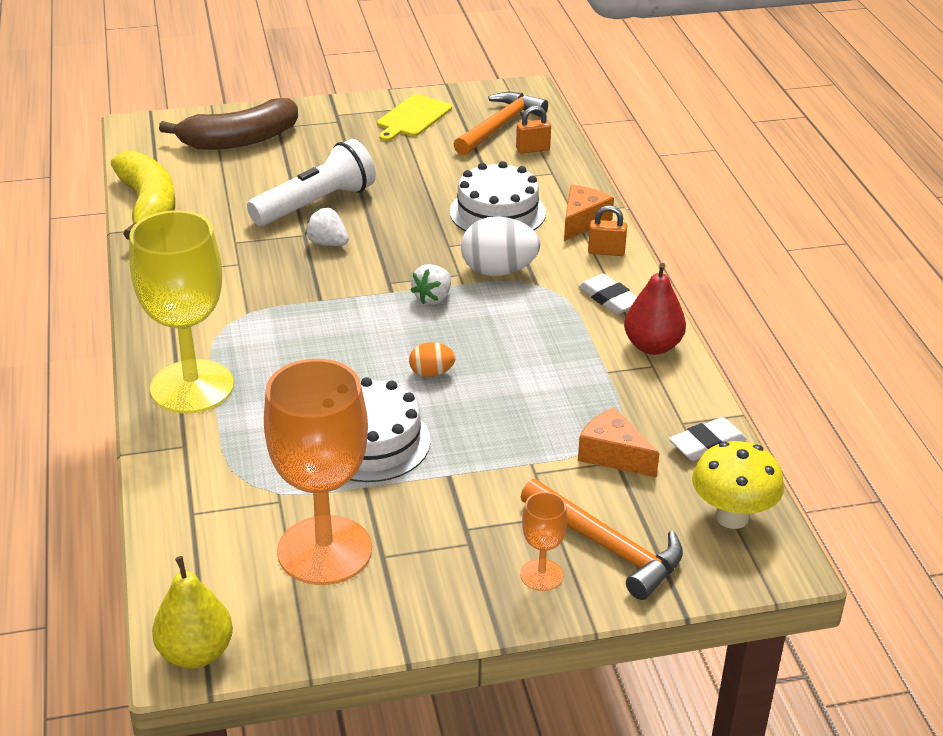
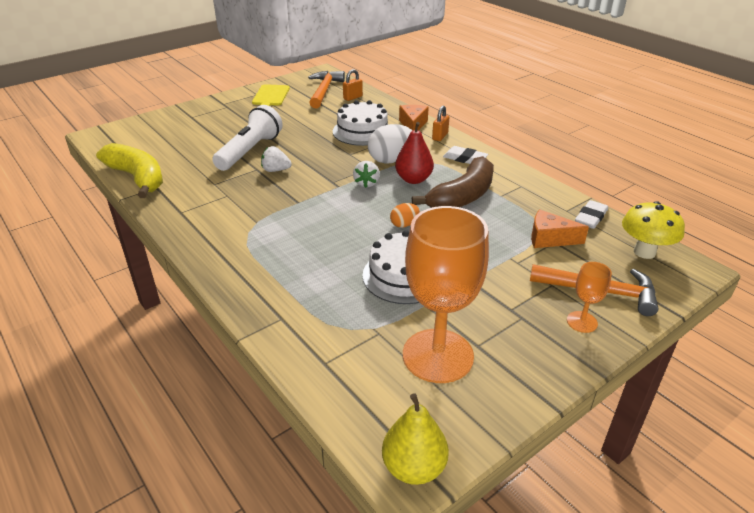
camera: 25 degrees left, 0 degrees up
yellow goblet [129,210,234,414] -> none
brown banana [159,98,298,150] -> brown banana moved to [412,156,494,208]
orange padlock [588,205,627,256] -> orange padlock turned 45 degrees counterclockwise [432,106,449,141]
red pear [624,263,686,355] -> red pear moved to [395,122,434,184]

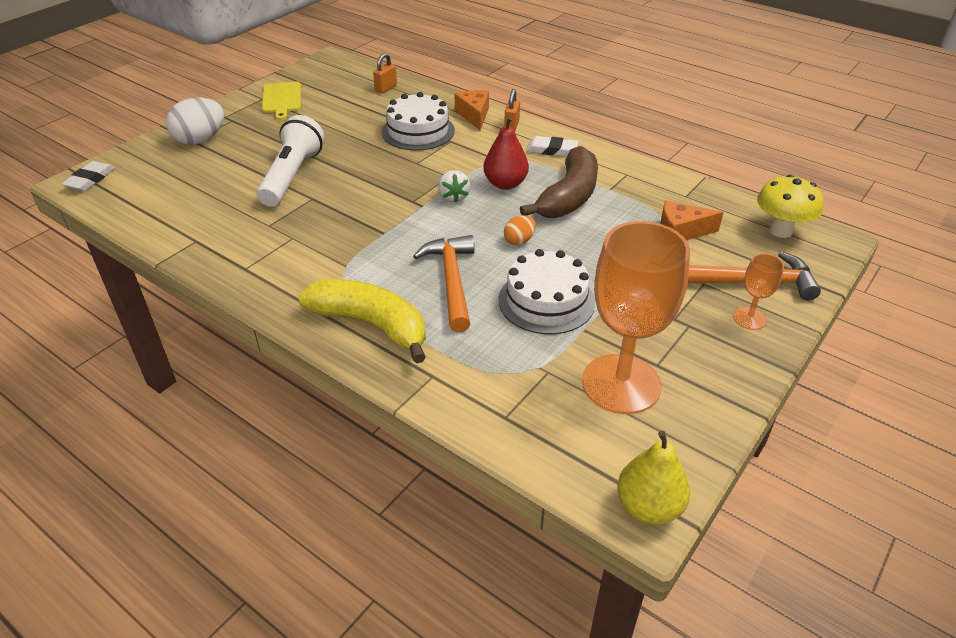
camera: 15 degrees left, 5 degrees up
yellow banana [96,143,163,198] -> yellow banana moved to [298,279,426,363]
white strawberry [261,146,292,172] -> none
orange hammer [308,71,345,108] -> orange hammer moved to [413,235,474,332]
white egg [368,124,412,164] -> white egg moved to [166,98,224,145]
white eraser [575,200,608,229] -> white eraser moved to [61,161,115,191]

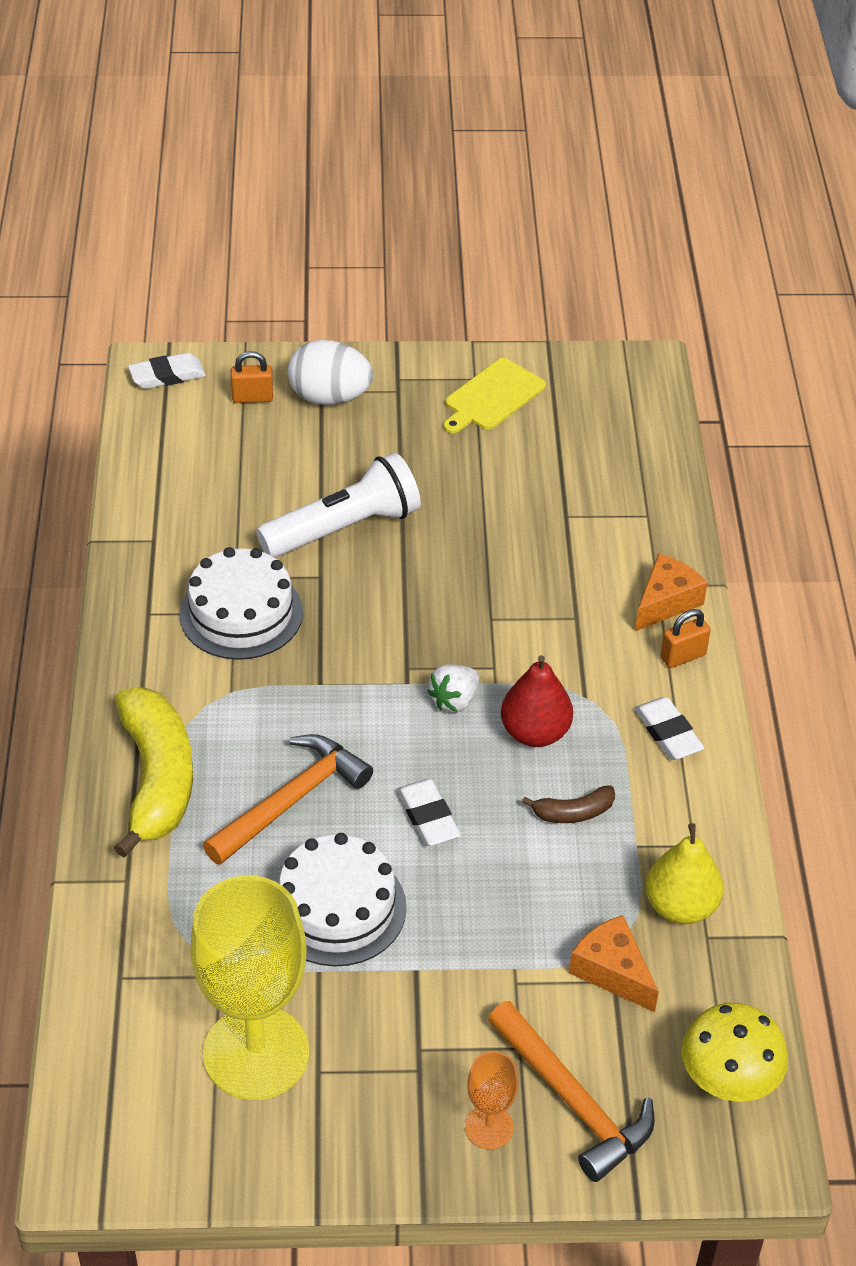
camera: 50 degrees right, 5 degrees up
orange padlock [373,53,397,93] -> orange padlock moved to [231,351,273,403]
white cake [382,92,455,150] -> white cake moved to [180,547,303,660]
orange egg [504,215,536,245] -> white eraser [397,779,461,846]
brown banana [520,146,598,218] -> brown banana [522,785,615,823], size x0.46
orange goblet [582,221,690,414] -> yellow goblet [190,875,309,1100]
yellow pear [617,431,690,524] -> yellow pear moved to [645,823,724,924]

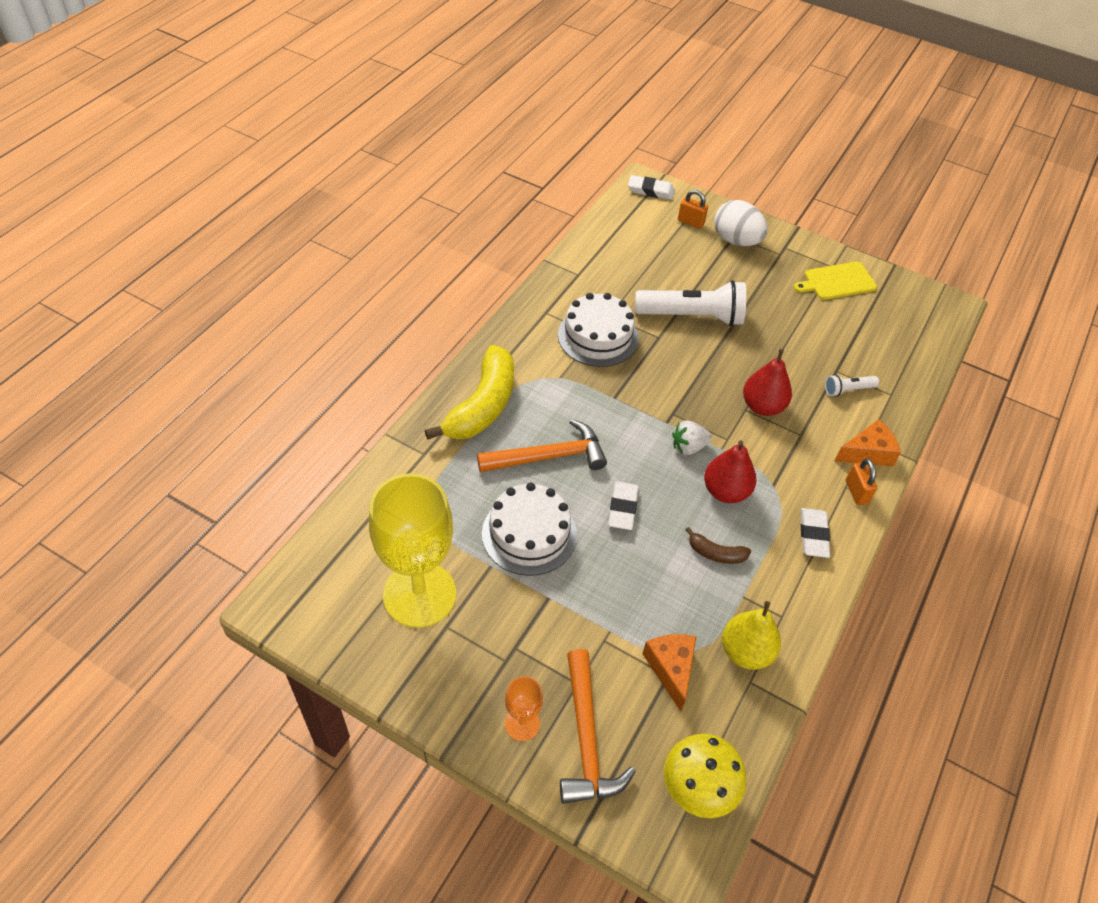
camera: 30 degrees right, 5 degrees up
orange padlock [661,609,711,668] -> orange padlock turned 75 degrees clockwise [846,459,877,505]
none -> red pear [743,349,792,416]
none -> white flashlight [825,374,879,397]

